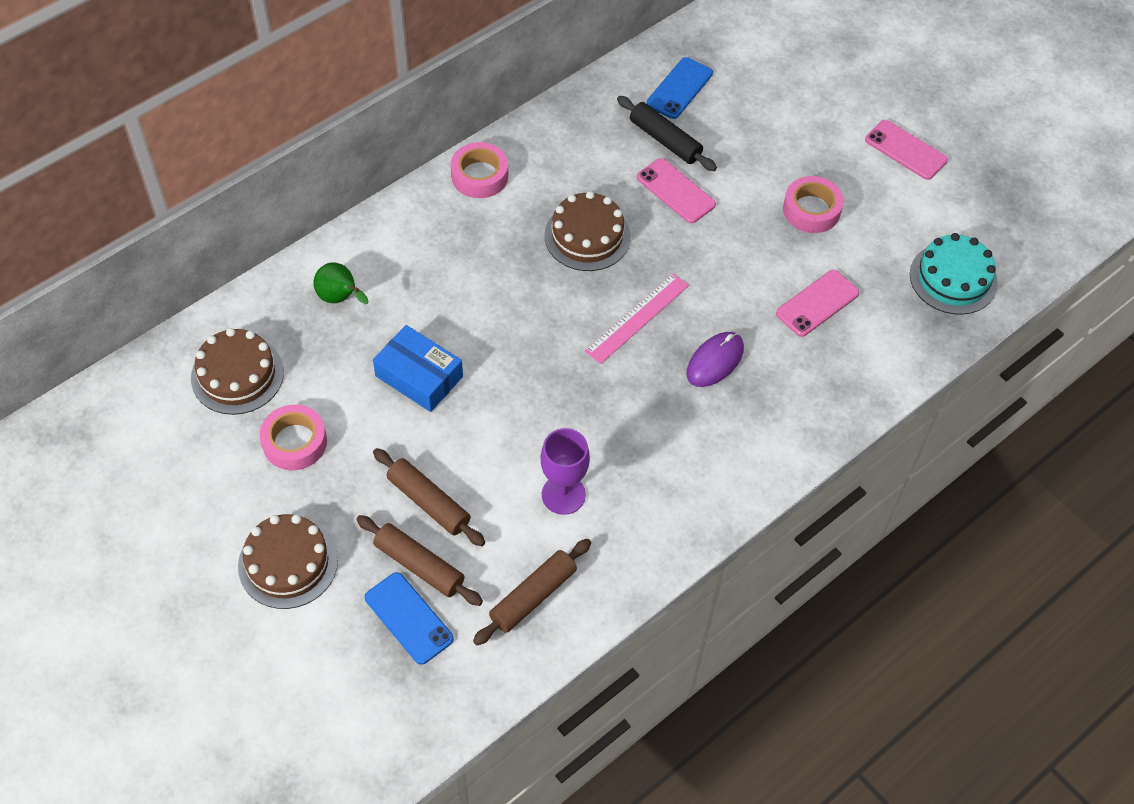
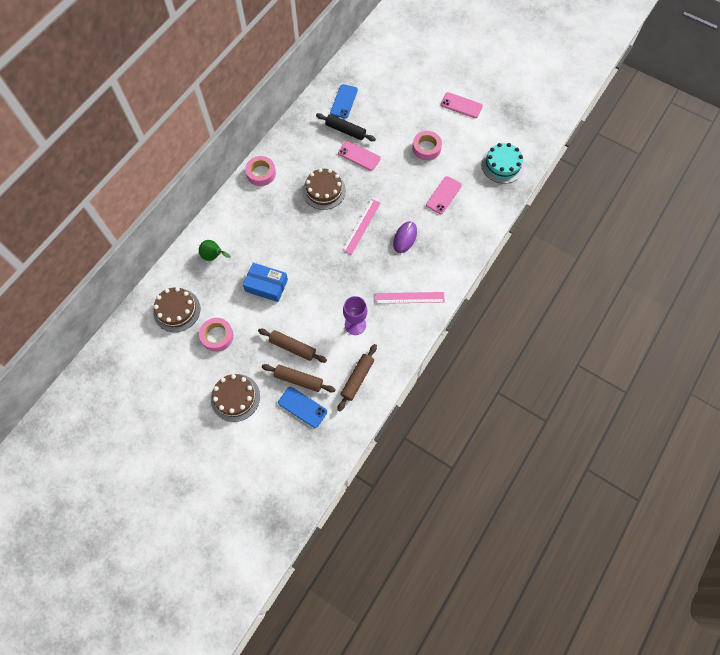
camera: 15 degrees left, 10 degrees up
none -> pink ruler [375,292,445,304]

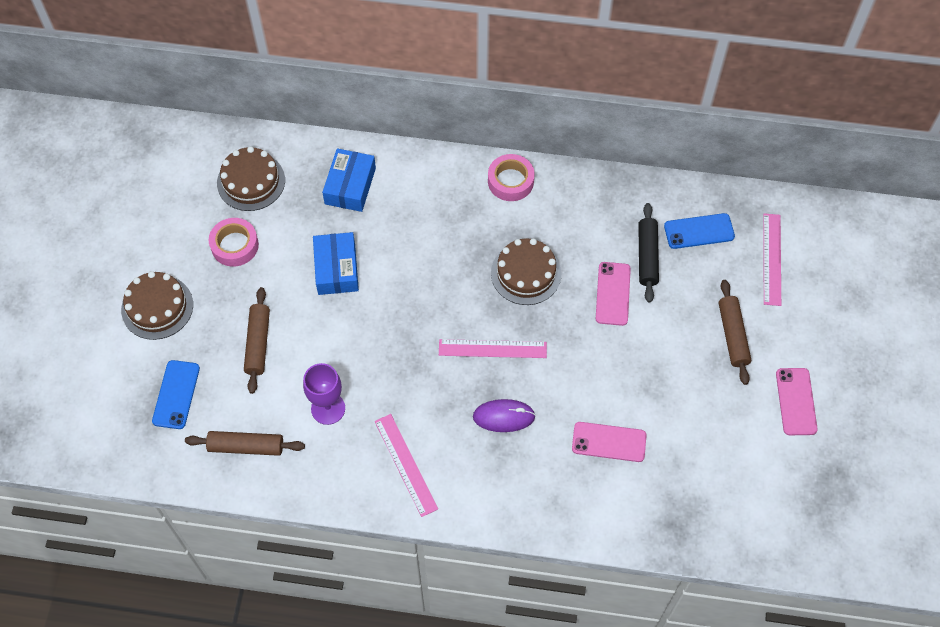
camera: 65 degrees right, 5 degrees down
green pear [199,240,231,261] -> blue box [322,148,376,212]
brown rolling pin [262,364,336,392] -> brown rolling pin moved to [719,280,751,385]
pink tape [412,131,442,160] -> none
turquoise cake [481,143,524,184] -> none
none -> pink ruler [763,213,781,306]

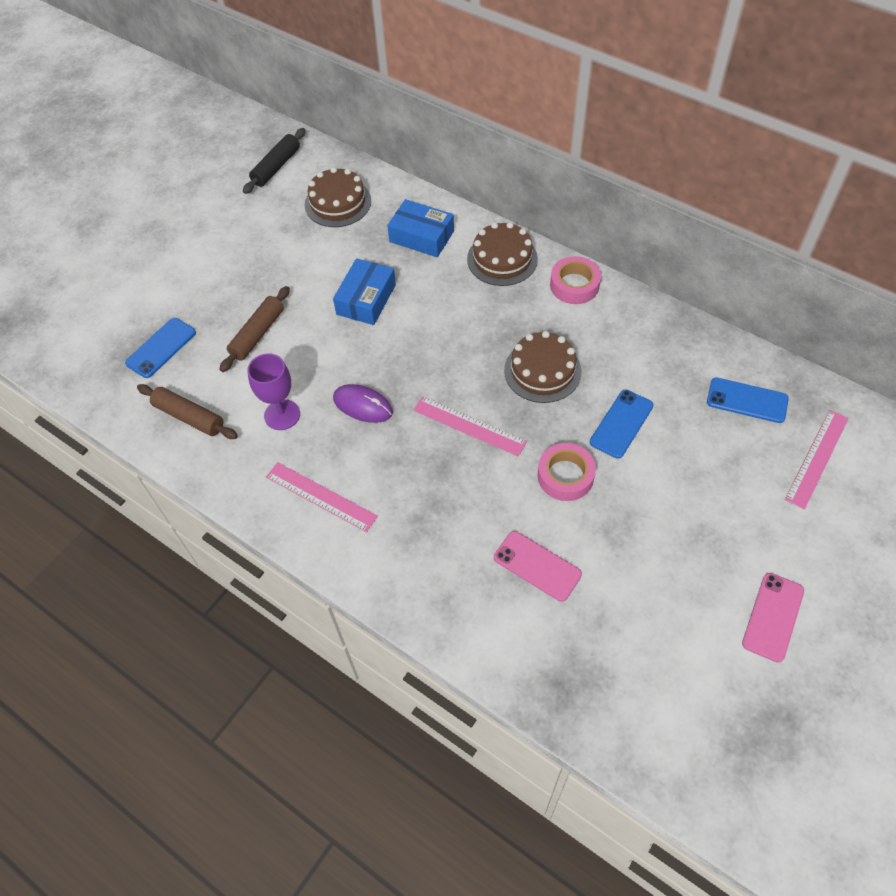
camera: 30 degrees right, 5 degrees down
brown cake [121,271,193,340] -> brown cake moved to [467,222,538,286]
pink tape [209,218,259,267] -> pink tape moved to [538,443,596,501]
blue box [322,148,376,212] -> blue box turned 75 degrees clockwise [387,199,454,257]
pink ruler [375,414,438,517] -> pink ruler turned 60 degrees counterclockwise [266,462,378,532]
purple mouse [473,399,535,432] -> purple mouse moved to [333,384,393,423]
pink phone [596,262,631,326] -> blue phone [590,390,653,459]
black rolling pin [638,203,659,303] -> black rolling pin moved to [243,128,306,194]
brown rolling pin [719,280,751,385] -> none

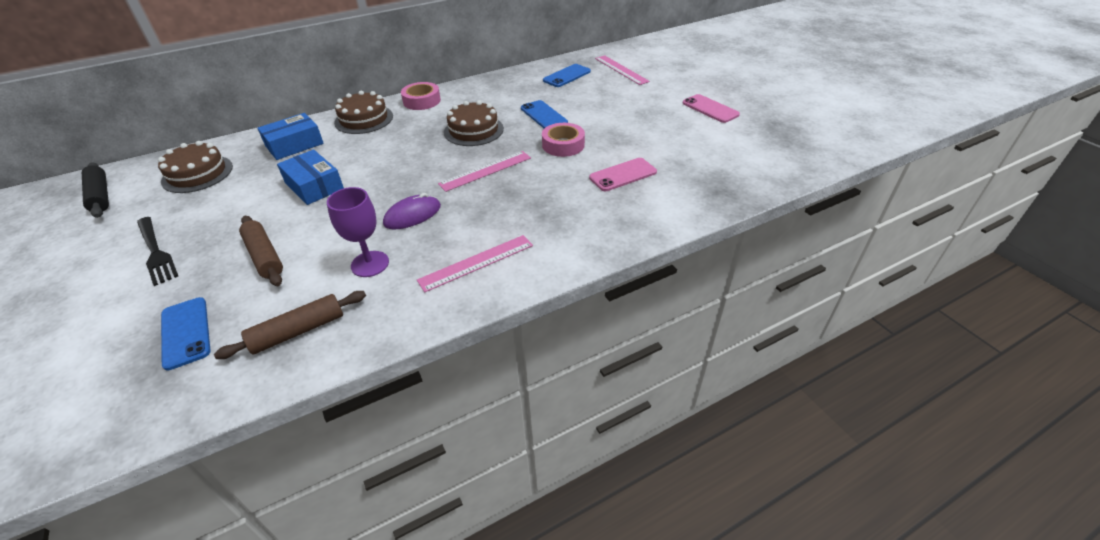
camera: 65 degrees left, 15 degrees down
none -> black fork [137,217,178,286]

